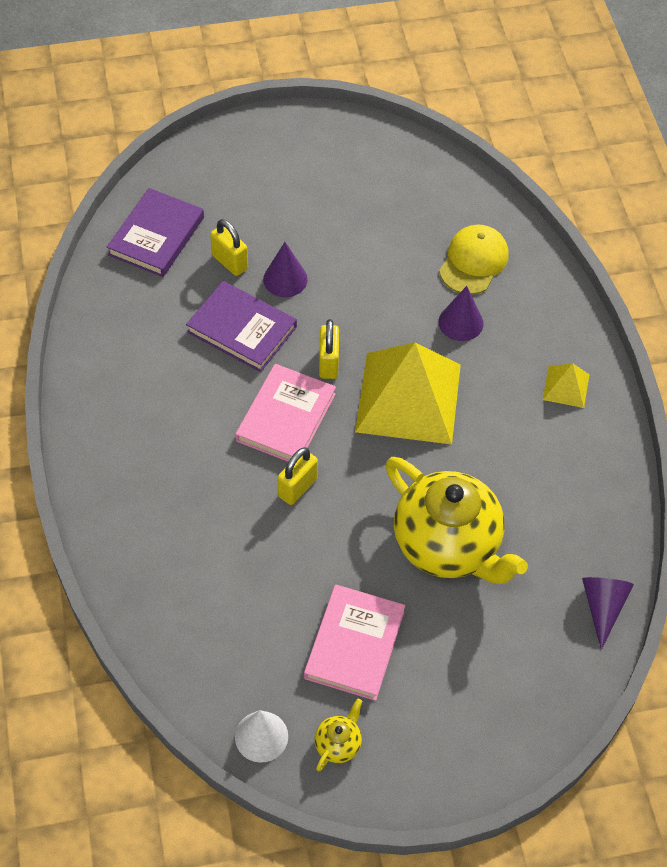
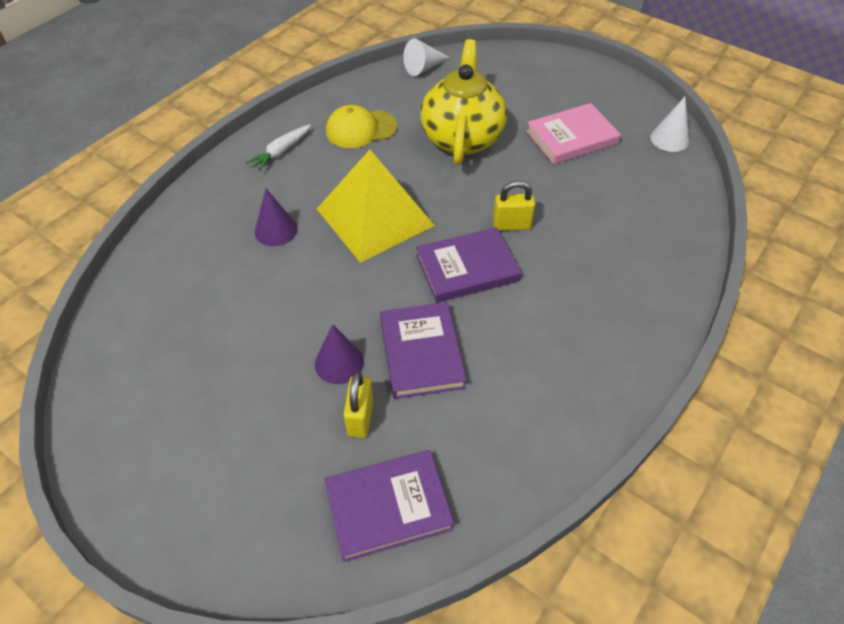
camera: 130 degrees left, 5 degrees down
pink book [235,364,336,462] -> purple book [416,227,521,303]
yellow teapot [315,699,362,771] -> none
yellow padlock [319,319,339,379] -> none
yellow cap [439,225,508,294] -> yellow cap moved to [326,105,397,148]
yellow pyramid [543,363,590,408] -> white carrot [246,124,311,171]
purple cone [582,577,634,650] -> white cone [403,39,450,76]

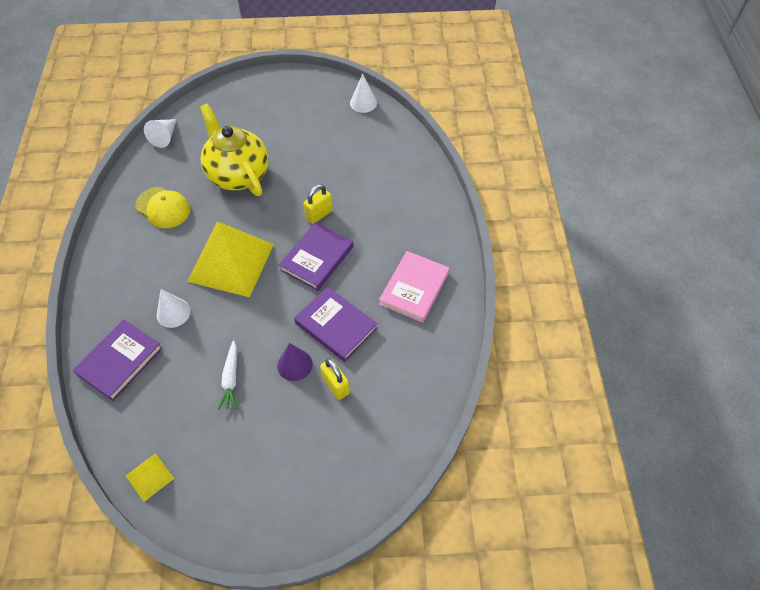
camera: 40 degrees left, 5 degrees up
white carrot [246,124,311,171] -> white carrot moved to [218,340,237,410]
purple cone [255,189,298,246] -> white cone [156,289,191,328]
purple book [324,450,454,562] -> purple book moved to [73,319,163,401]
yellow cap [326,105,397,148] -> yellow cap turned 90 degrees counterclockwise [135,187,190,228]
pink book [526,103,621,164] -> pink book moved to [379,251,450,323]
none -> yellow pyramid [126,453,174,502]

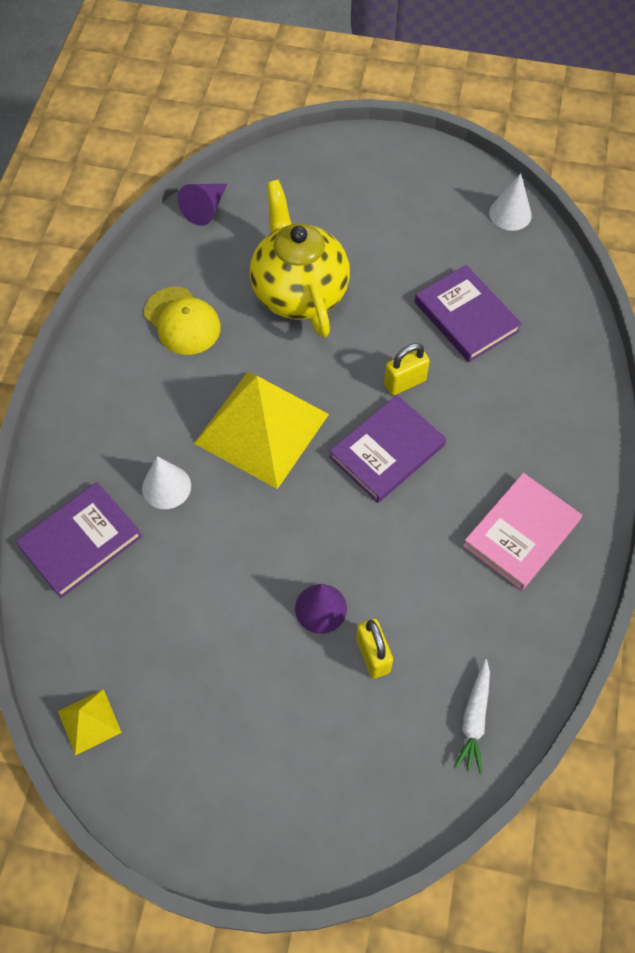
camera: 15 degrees right, 5 degrees up
white cone [144,119,176,148] -> purple cone [178,184,227,226]
white carrot [218,340,237,410] -> white carrot moved to [454,659,490,775]
purple book [294,287,377,362] -> purple book moved to [415,265,522,362]

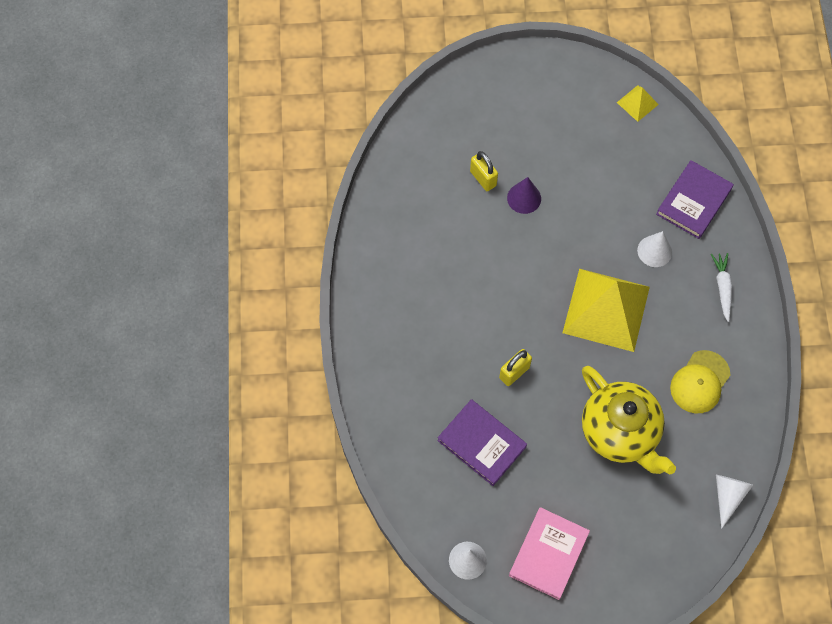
camera: 165 degrees right, 5 degrees up
yellow cap [144,287,221,355] -> yellow cap turned 90 degrees counterclockwise [670,350,730,414]
purple cone [178,184,227,226] -> white cone [716,475,753,529]
purple book [329,395,446,503] -> none
white carrot [454,659,490,775] -> white carrot moved to [711,253,732,322]
pink book [463,473,582,590] -> pink book moved to [509,507,590,600]

